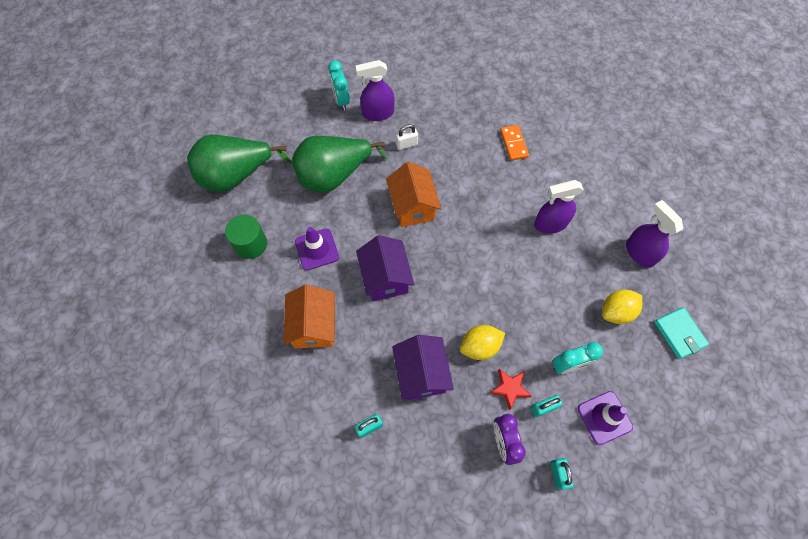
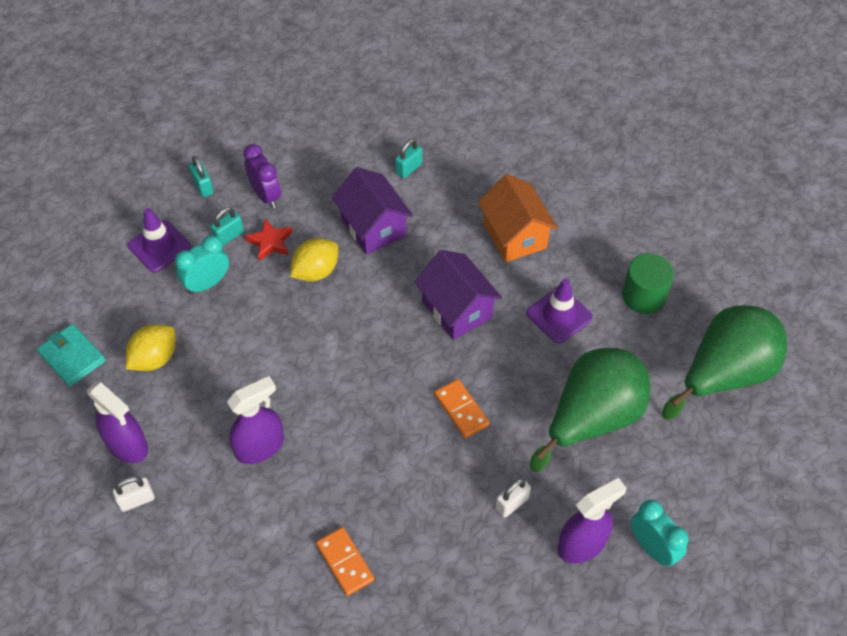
camera: 160 degrees right, 10 degrees down
orange house [386,162,441,227] -> orange domino [434,379,490,438]
none -> white padlock [113,476,155,512]

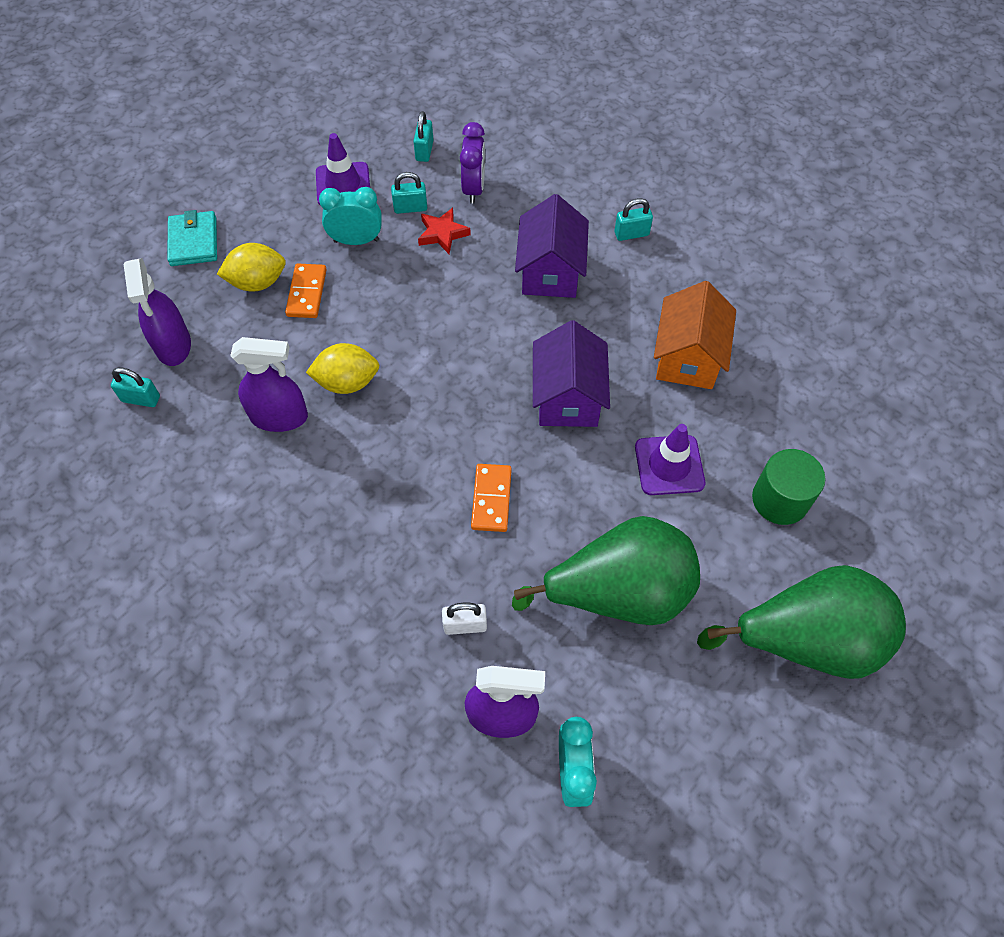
camera: 35 degrees right, 5 degrees up
white padlock [113,476,155,512] -> turquoise padlock [111,367,160,407]
yellow lemon [290,238,338,282] -> yellow lemon moved to [306,343,379,394]
orange domino [316,527,374,596] -> orange domino moved to [285,263,327,318]

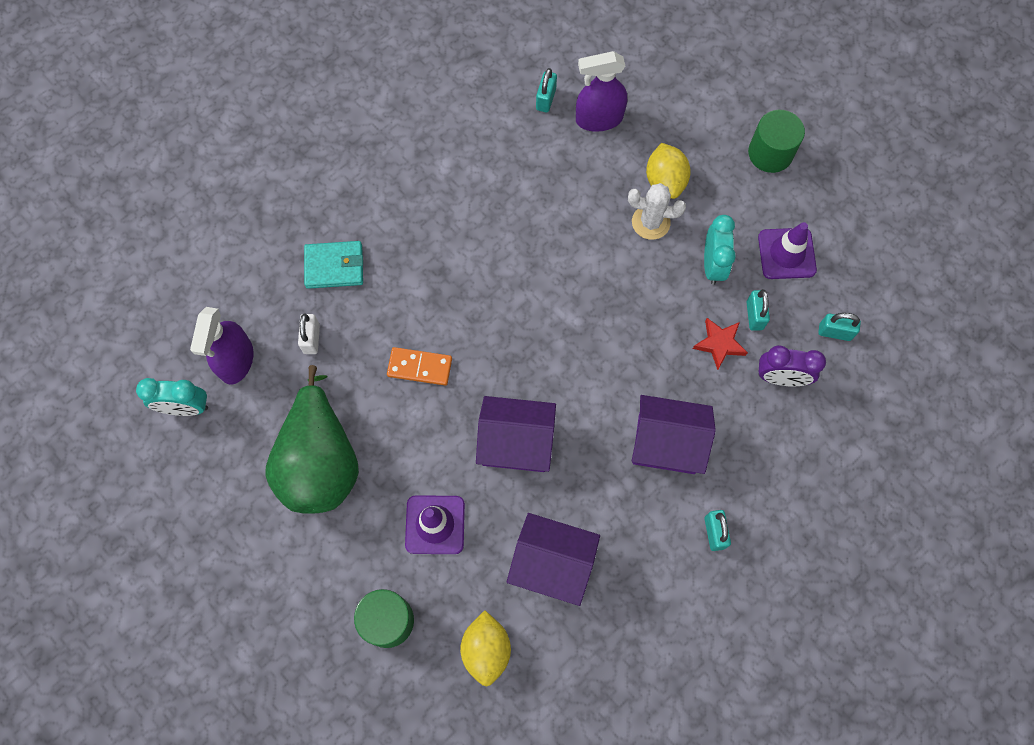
camera: 95 degrees right, 10 degrees up
turquoise wallet [167,210,217,266] -> turquoise wallet moved to [304,241,363,289]
purple spray bottle [230,337,308,432] -> none
orange domino [285,263,327,318] -> white cactus [628,183,686,240]
yellow lemon [306,343,379,394] -> yellow lemon moved to [460,610,511,687]
orange house [654,281,736,389] -> purple house [507,513,600,606]
green pear [697,565,906,679] -> none
none -> green cylinder [748,110,805,173]

